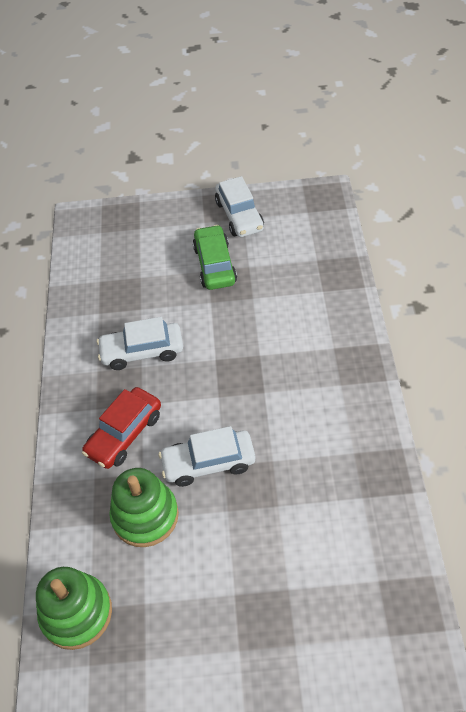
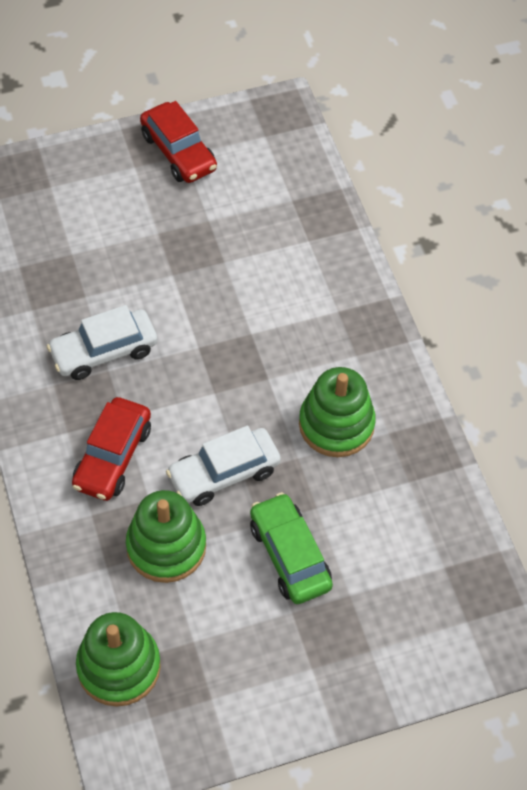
camera: 20 degrees left, 5 degrees up
green car [193,225,237,290] -> green car moved to [250,492,333,604]
white car [215,176,264,237] -> red car [140,101,217,183]
none -> green stacking toy [299,367,376,457]

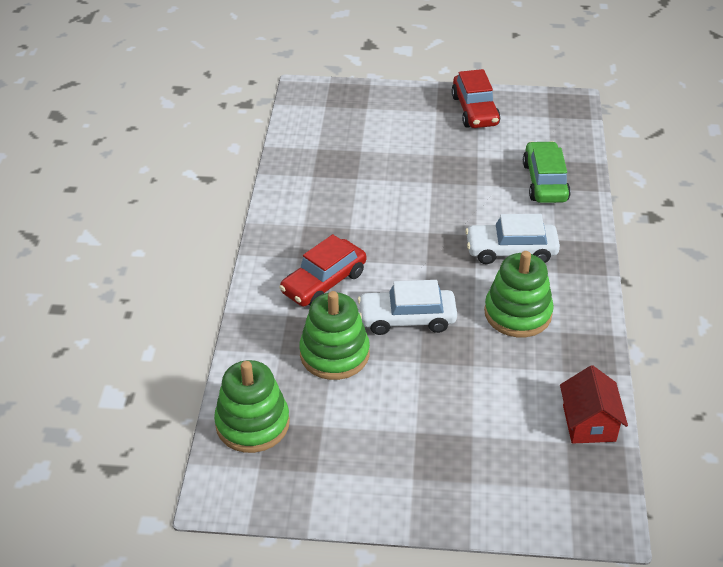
camera: 25 degrees right, 15 degrees down
white car [47,305,157,380] -> white car moved to [465,214,560,264]
green car [250,492,333,604] -> green car moved to [523,141,571,203]
none -> red house [560,365,628,444]

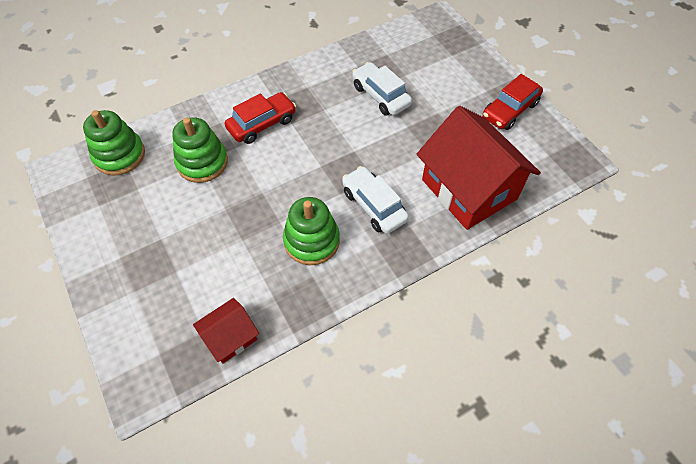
camera: 55 degrees right, 15 degrees up
red car [279,234,366,307] -> red car turned 135 degrees clockwise [225,92,296,144]
white car [358,280,457,335] -> white car moved to [352,62,412,116]
green car [523,141,571,203] -> red house [417,106,541,230]

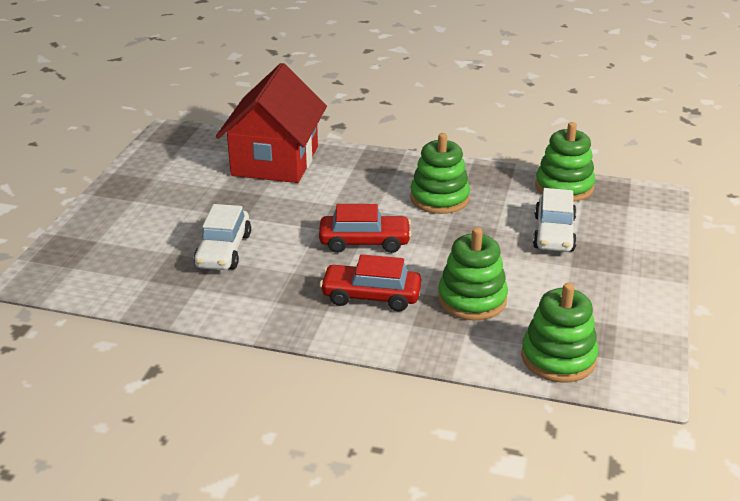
camera: 135 degrees left, 25 degrees down
red house [193,298,259,364] -> green stacking toy [535,122,595,202]
white car [342,166,409,234] -> white car moved to [533,188,577,252]
red car [483,74,543,130] -> red car moved to [319,204,412,253]

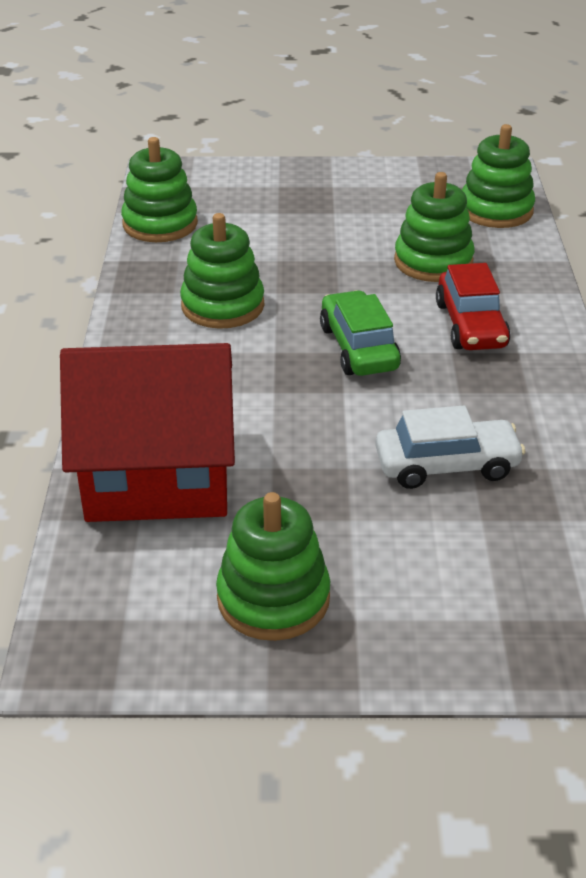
camera: 105 degrees left, 5 degrees up
red car [319,204,412,253] -> green car [320,290,401,376]
white car [533,188,577,252] -> none
none -> green stacking toy [216,492,330,641]

